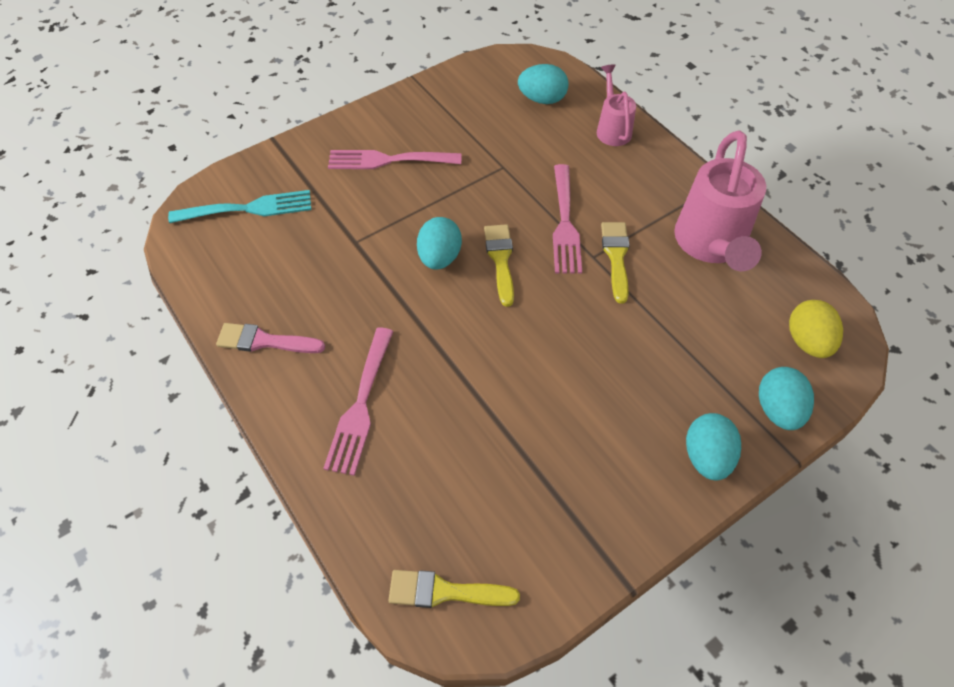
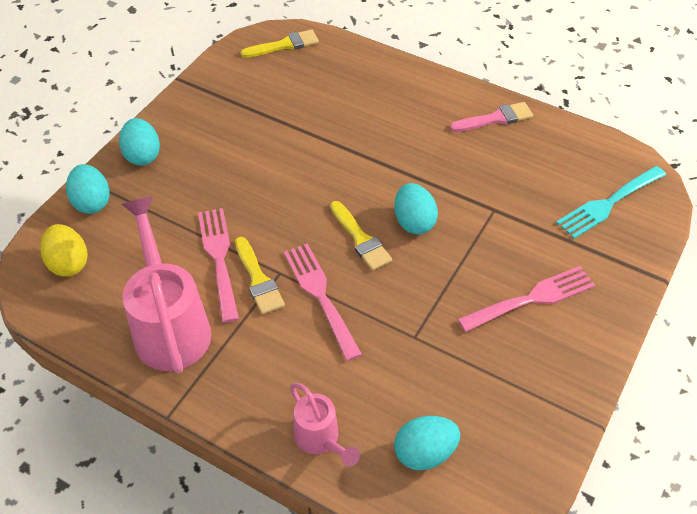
camera: 155 degrees right, 5 degrees down
pink fork [323,327,394,476] -> pink fork moved to [198,208,239,323]

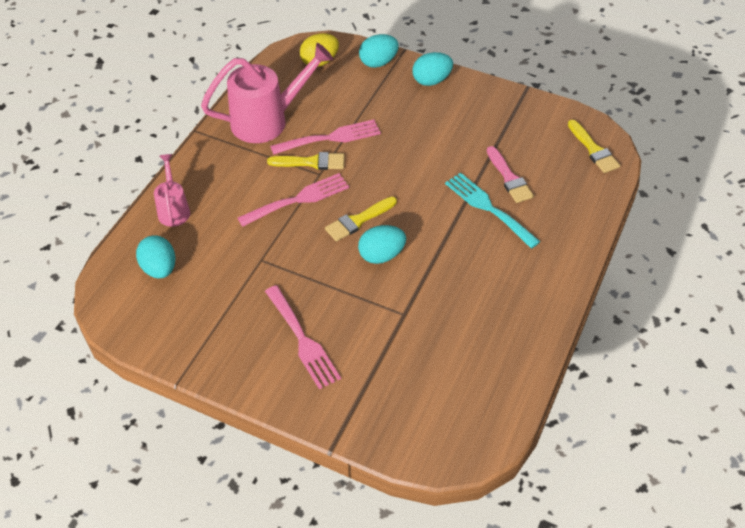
camera: 85 degrees right, 0 degrees up
yellow brush [235,237,285,315] -> yellow brush turned 150 degrees counterclockwise [267,152,345,170]
pink watering can [290,383,360,467] -> pink watering can turned 120 degrees clockwise [154,154,190,227]
pink brush [450,102,533,132] -> pink brush moved to [487,146,534,203]
turquoise fork [556,166,666,239] -> turquoise fork moved to [445,172,541,249]

